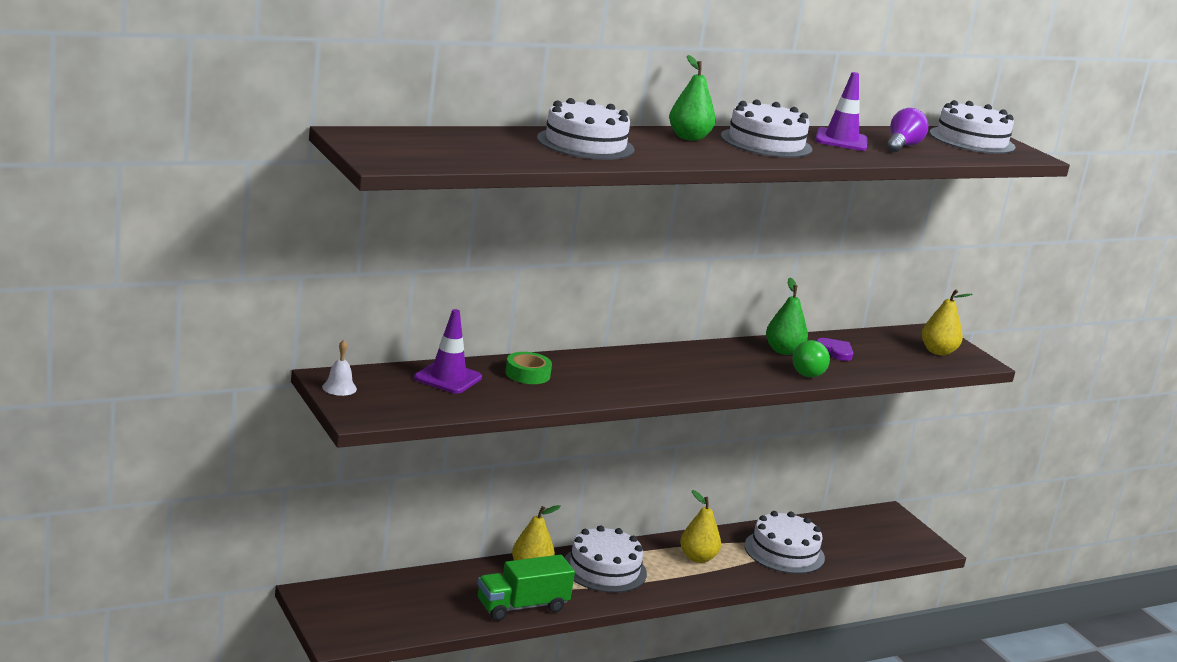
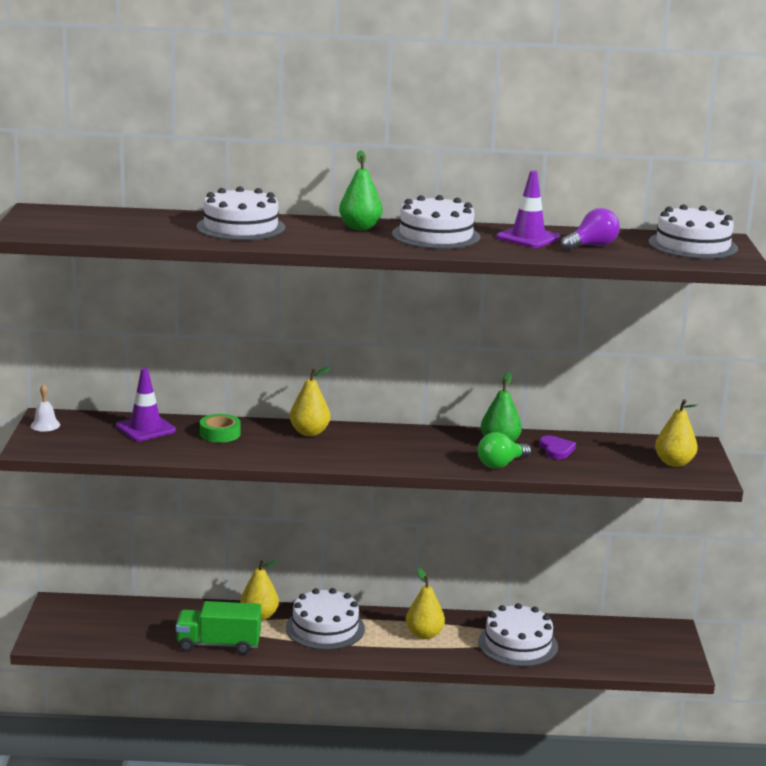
camera: 30 degrees right, 0 degrees up
none -> yellow pear [290,367,331,436]

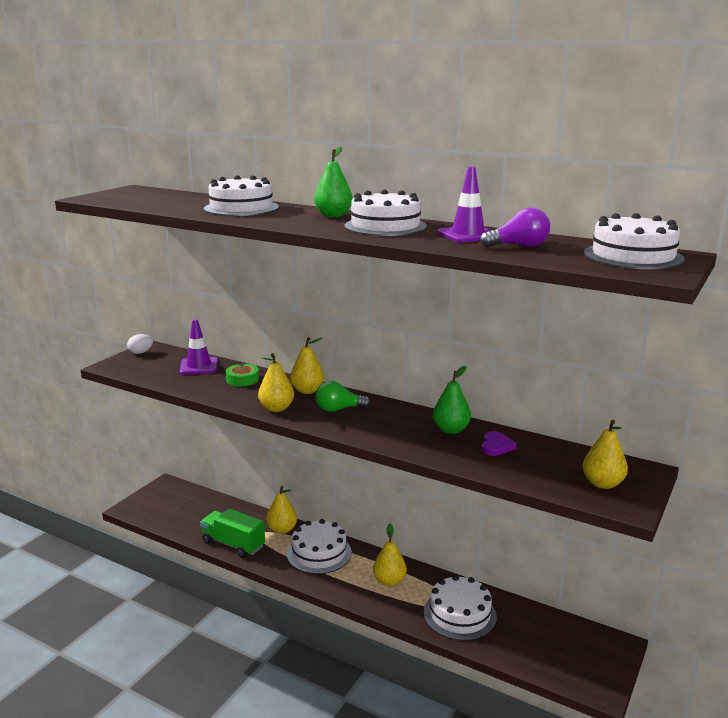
camera: 30 degrees right, 0 degrees up
white bell [31,384,60,431] -> white egg [127,334,153,354]
green light bulb [478,432,531,469] -> green light bulb moved to [316,381,371,412]
none -> yellow pear [258,353,294,412]

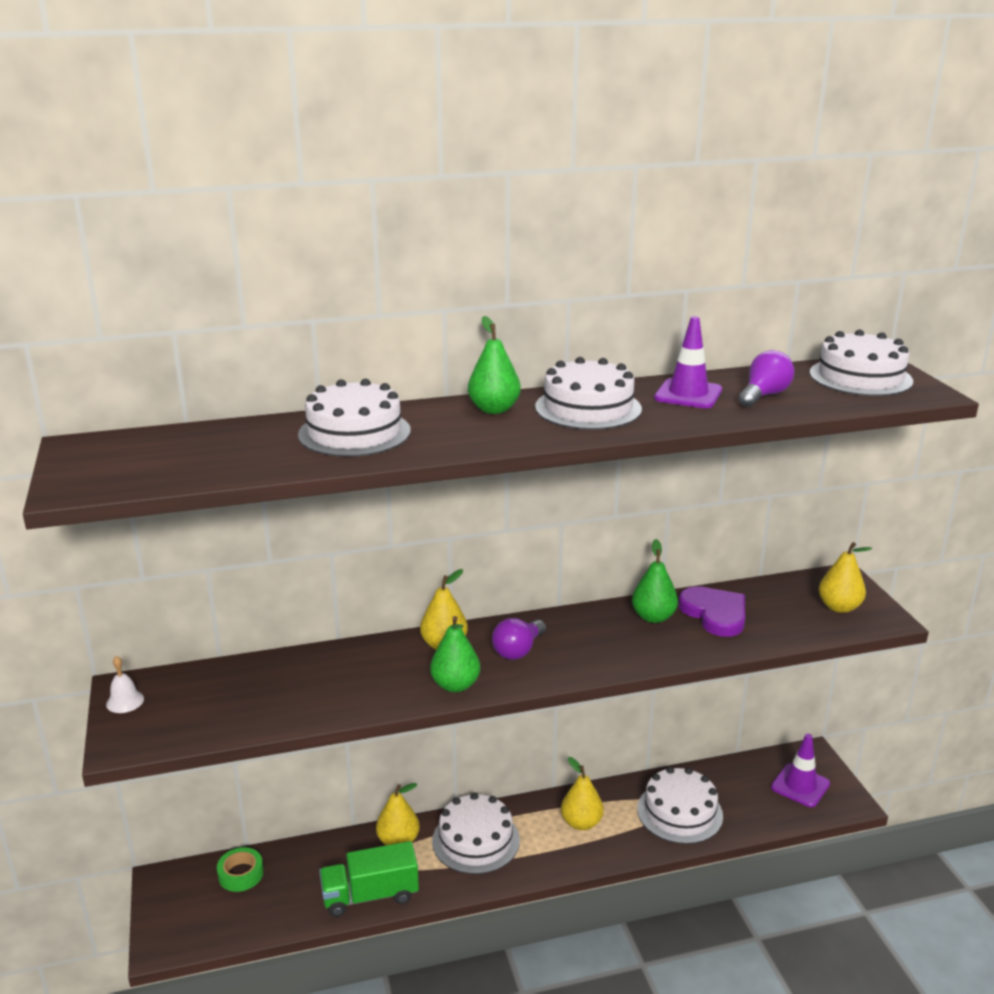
camera: 45 degrees left, 5 degrees up
white egg [127,334,153,354] -> white bell [106,656,144,713]
purple traffic cone [179,319,218,375] -> purple traffic cone moved to [771,734,830,807]
green tape [226,364,259,386] -> green tape moved to [217,847,264,892]
yellow pear [258,353,294,412] -> green pear [430,616,480,692]
green light bulb [316,381,371,412] -> purple light bulb [492,618,546,660]
purple heart [482,431,517,456] -> purple heart [679,586,745,637], size x1.67

